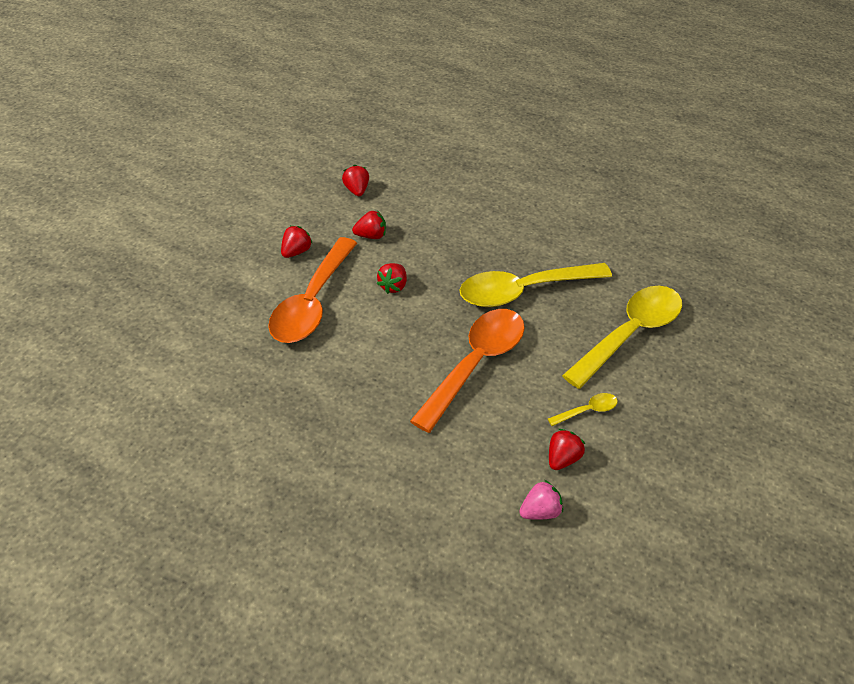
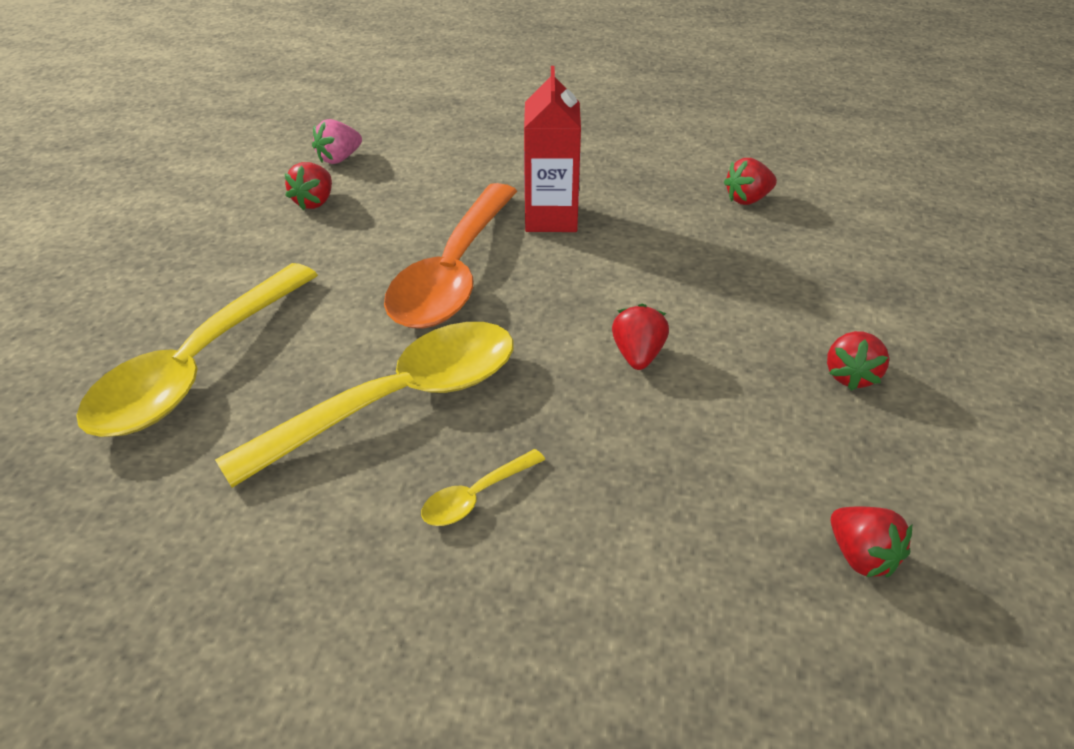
camera: 165 degrees right, 5 degrees down
orange spoon [268,237,357,343] -> none
red strawberry [352,210,386,239] -> red strawberry moved to [724,158,777,205]
yellow spoon [548,393,618,426] -> yellow spoon moved to [421,449,545,526]
none -> red carton [524,66,581,232]

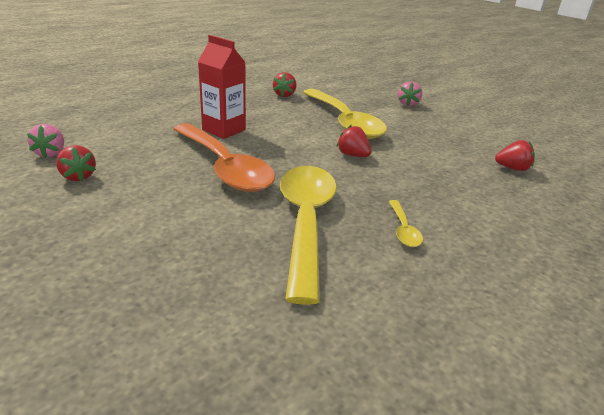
camera: 55 degrees left, 10 degrees down
yellow spoon [76,263,318,437] -> yellow spoon moved to [303,89,387,139]
red strawberry [827,331,889,391] -> none
none -> pink strawberry [398,82,422,106]

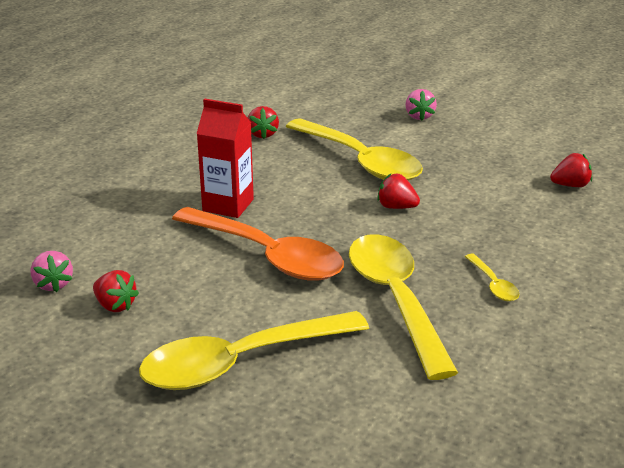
camera: 15 degrees left, 0 degrees up
none -> yellow spoon [139,311,369,390]

